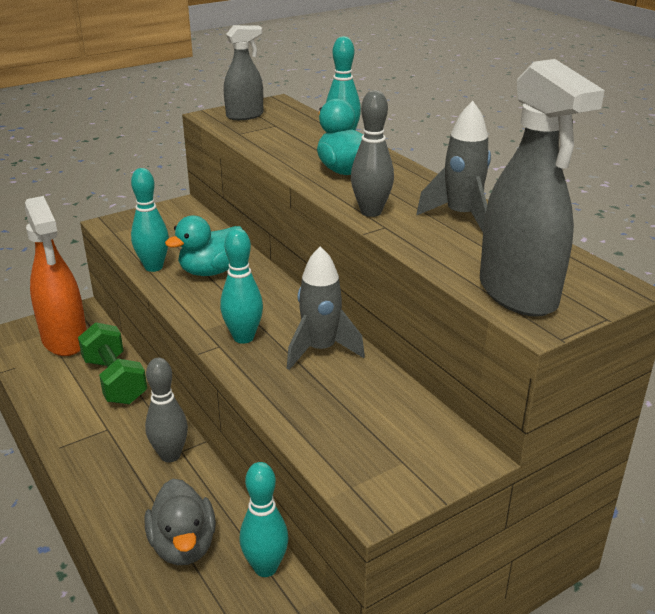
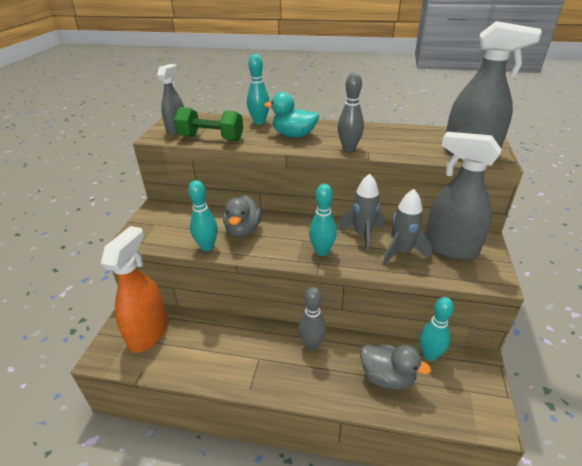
camera: 45 degrees left, 5 degrees up
orange spray bottle [25,196,87,356] -> orange spray bottle turned 90 degrees counterclockwise [101,226,168,353]
green dumbbell [78,322,147,404] -> green dumbbell moved to [174,107,243,141]
turquoise duck [165,216,242,276] -> grey duck [223,195,261,237]
grey rocket [416,101,491,232] -> grey rocket moved to [383,189,432,265]
none -> grey spray bottle [426,132,502,260]

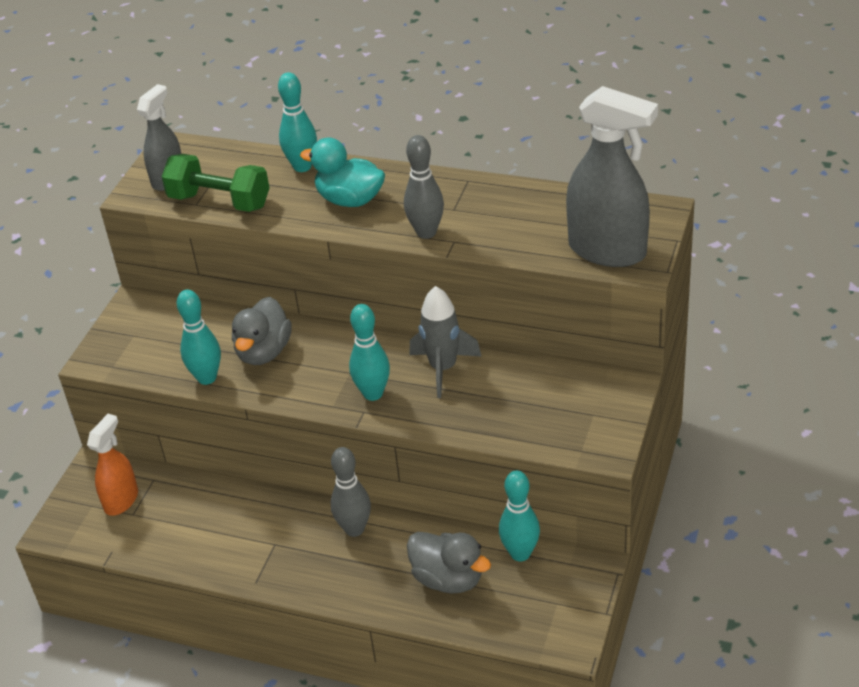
camera: 10 degrees right, 5 degrees up
orange spray bottle [101,226,168,353] -> orange spray bottle [87,414,138,516], size x0.59
grey rocket [383,189,432,265] -> none
grey spray bottle [426,132,502,260] -> none

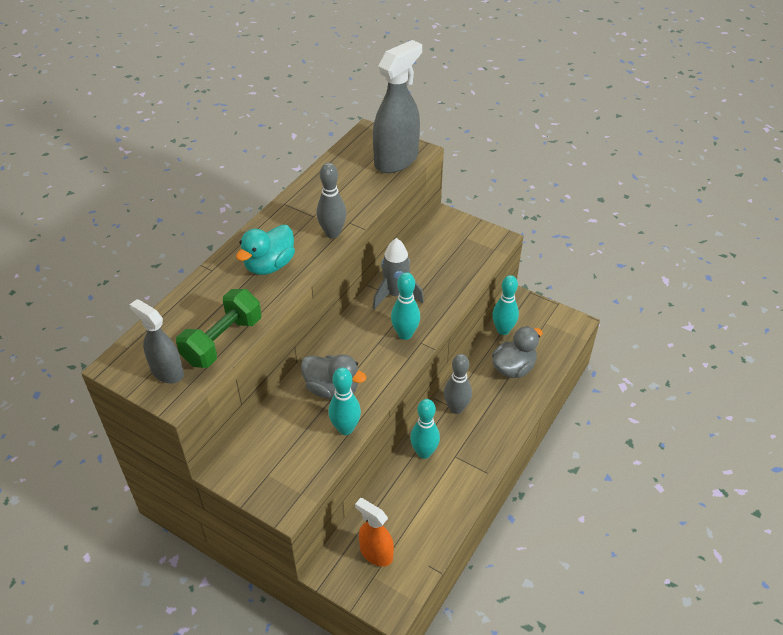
camera: 80 degrees left, 5 degrees up
turquoise bowling pin [278,72,317,172] -> turquoise bowling pin moved to [410,399,440,459]

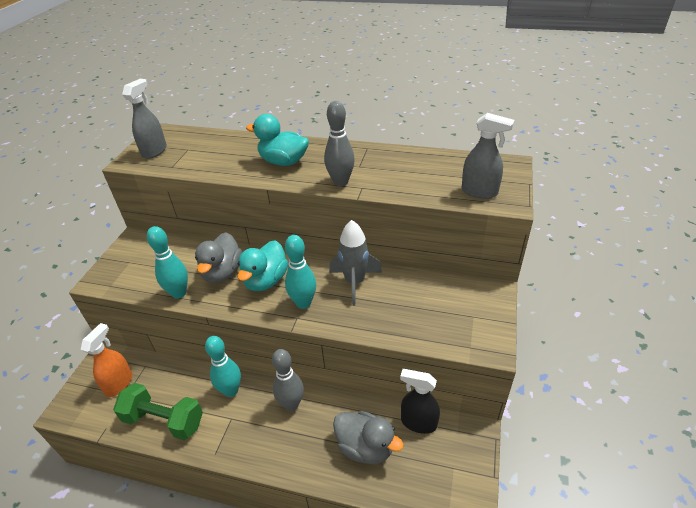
camera: 75 degrees right, 5 degrees down
green dumbbell [176,289,261,368] -> green dumbbell moved to [113,383,203,440]
grey spray bottle [373,40,422,173] -> grey spray bottle [462,113,515,199], size x0.59
turquoise bowling pin [492,275,519,335] -> black spray bottle [400,369,440,434]
none -> turquoise duck [237,240,288,291]

